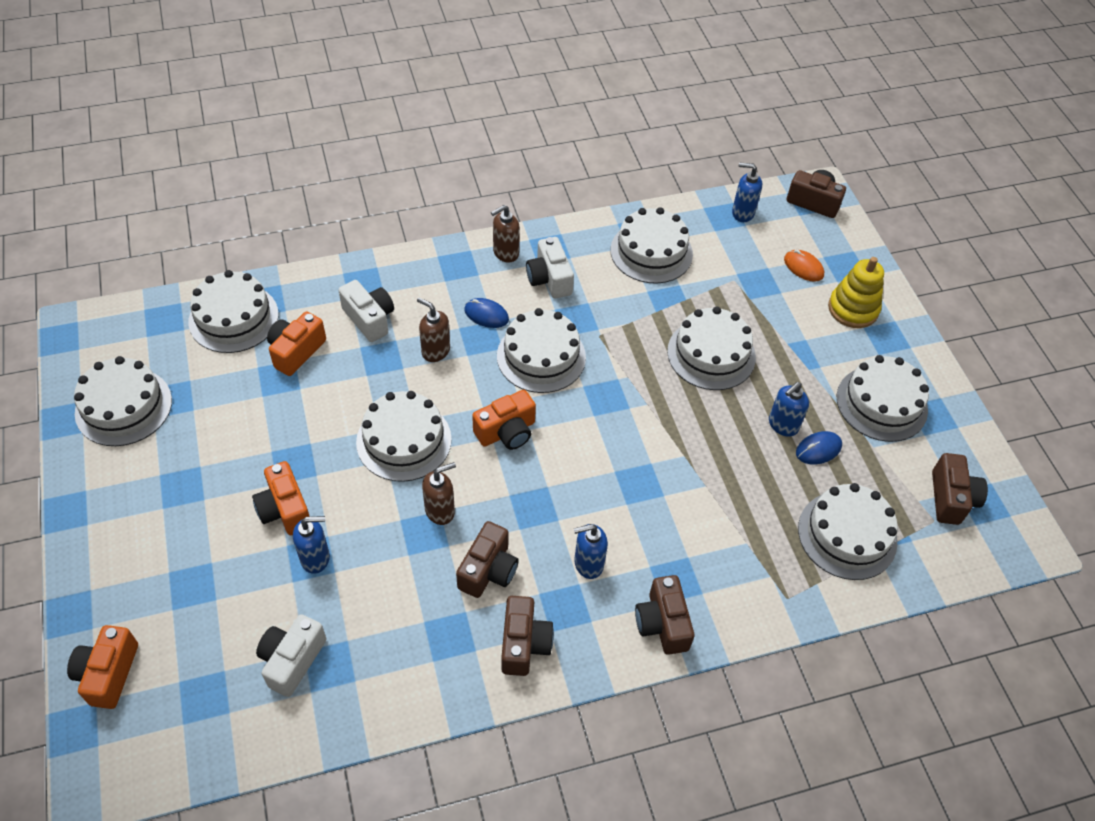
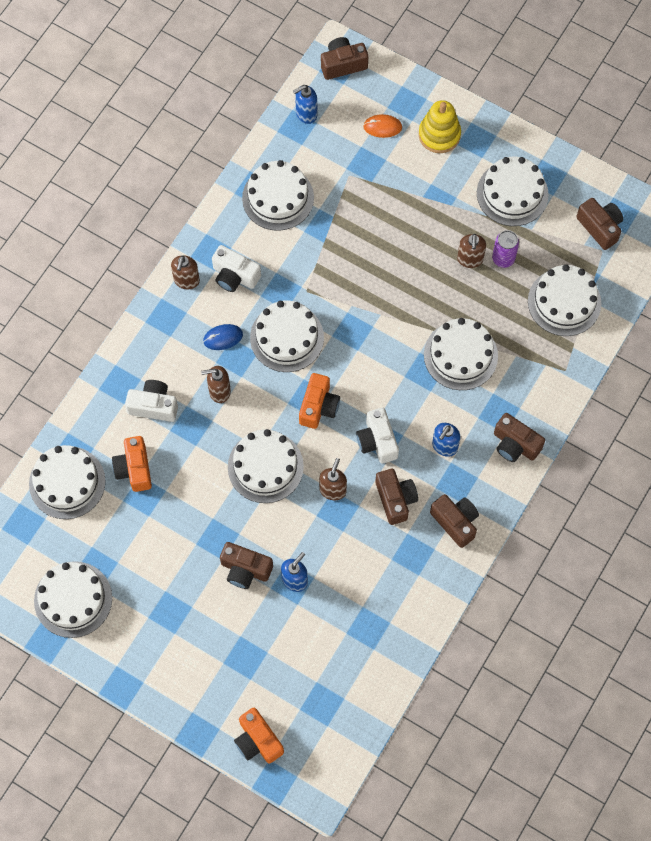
camera: 40 degrees left, 15 degrees up
orange camera [252,461,310,535] -> brown camera [220,542,273,589]
white camera [256,614,326,697] -> white camera moved to [356,408,399,464]
white cake [667,306,756,390] -> white cake moved to [424,318,498,390]
blue soap dispenser [769,382,809,437] -> brown soap dispenser [457,234,486,268]
blue mouse [796,431,842,464] -> purple can [492,230,519,268]

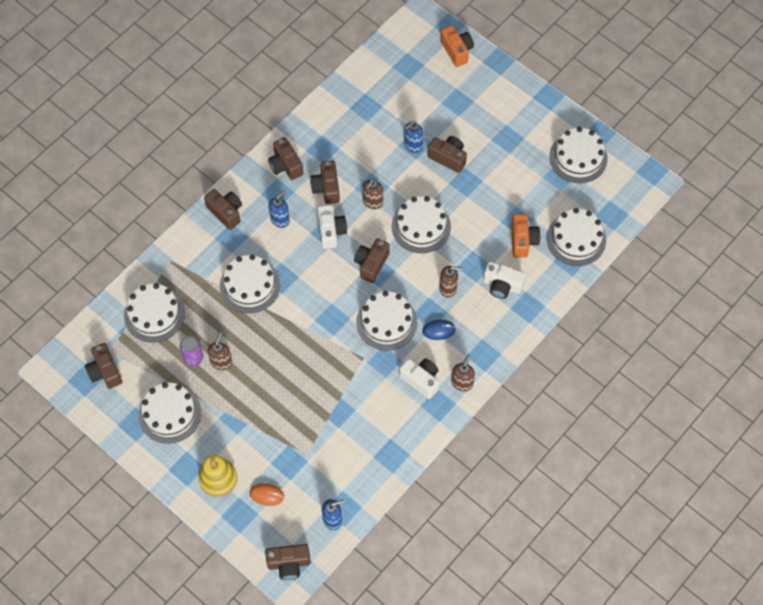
camera: 170 degrees left, 5 degrees down
white cake [242,160,314,231] -> none
orange camera [299,373,340,429] -> brown camera [354,238,390,283]

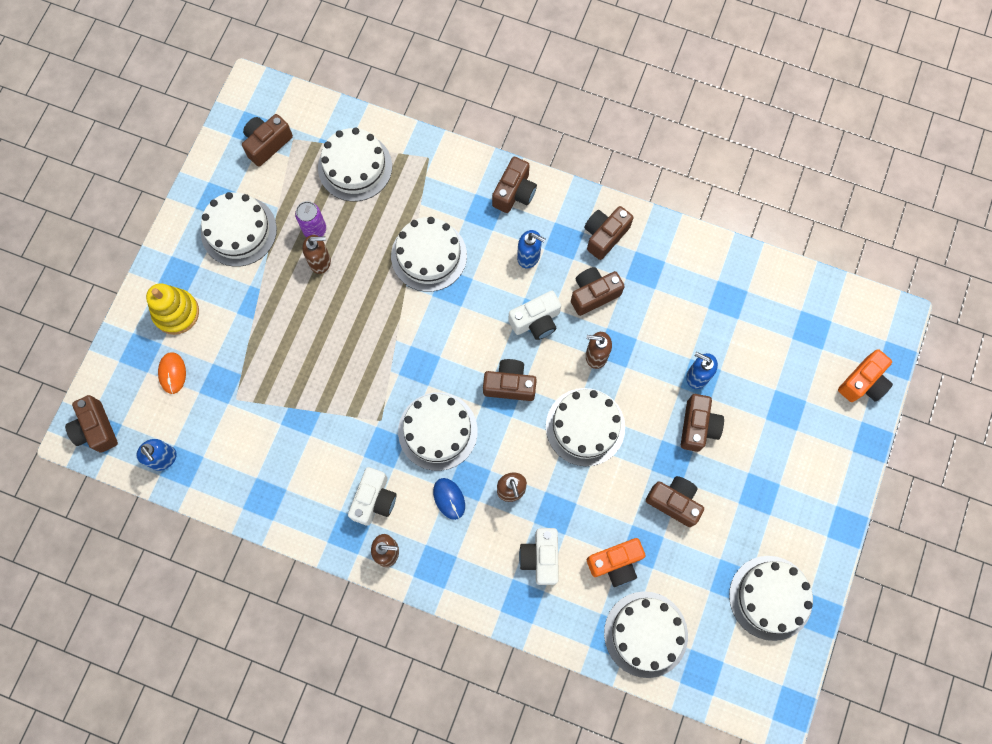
camera: 70 degrees right, 10 degrees up
none -> brown camera [646,476,704,527]

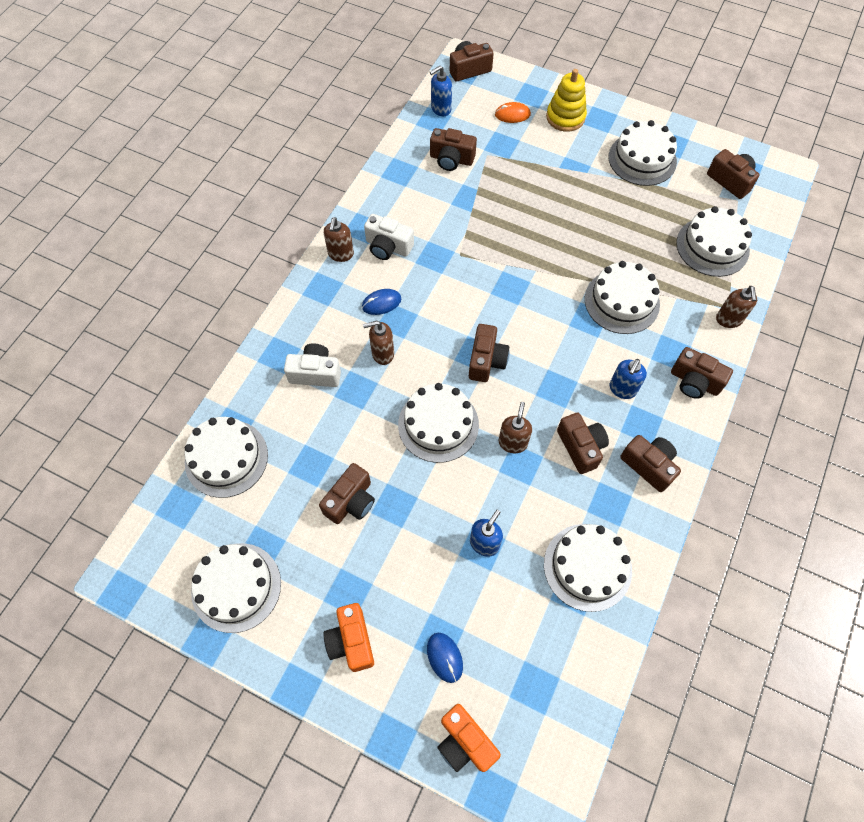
camera: 95 degrees right, 10 degrees down
purple can [295,201,326,237] -> none
brown soap dispenser [302,235,331,274] -> brown soap dispenser moved to [716,286,757,328]
white cake [398,392,478,471] -> white cake moved to [544,524,632,612]
white camera [508,291,561,340] -> none
orange camera [587,538,645,587] -> orange camera moved to [323,603,374,672]
brown camera [681,394,724,452] -> brown camera moved to [430,128,477,171]
none -> blue mouse [427,633,463,683]

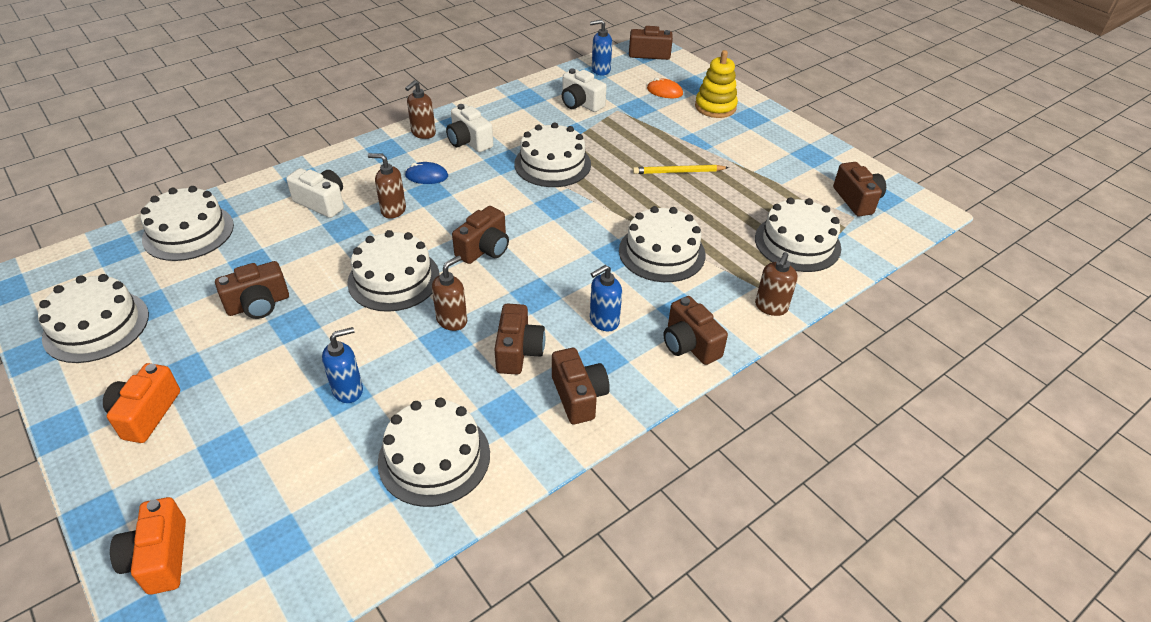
camera: 25 degrees right, 20 degrees down
blue mouse [427,633,463,683] -> none
brown camera [430,128,477,171] -> white camera [562,69,607,112]
white cake [609,120,677,186] -> white cake moved to [514,122,591,187]
none -> yellow pencil [633,165,729,174]

